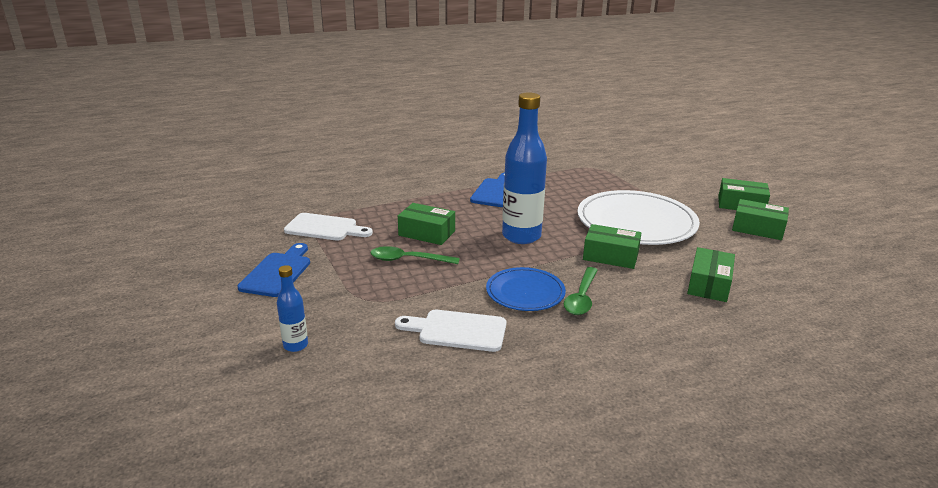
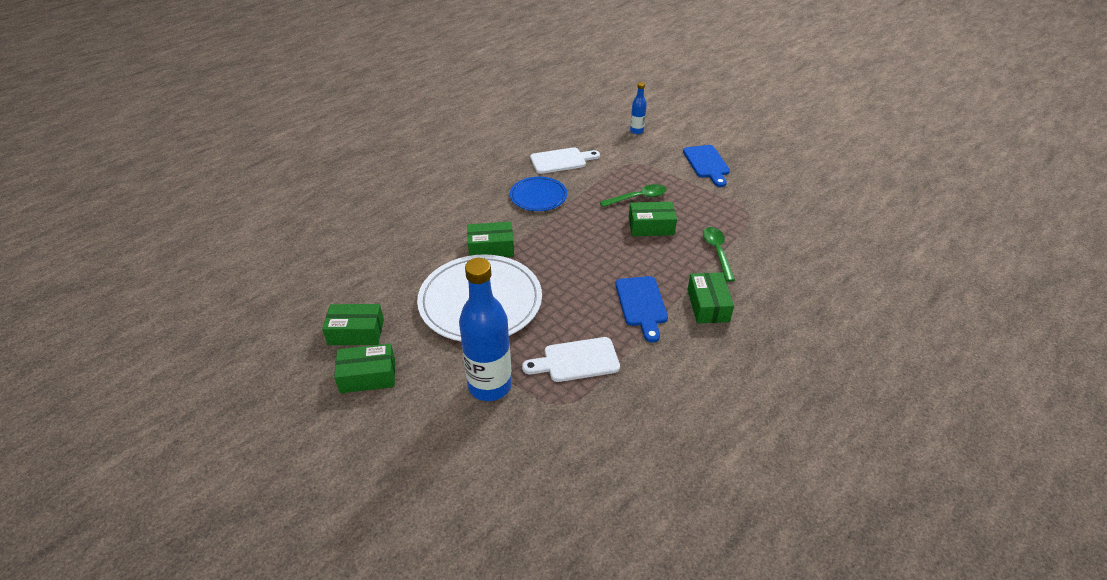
camera: 155 degrees right, 15 degrees up
white cutting board [284,213,373,241] -> white cutting board moved to [522,337,620,382]
blue bottle [502,92,547,244] -> blue bottle moved to [459,258,512,401]
green spoon [564,267,598,315] -> green spoon moved to [703,227,735,282]
green box [687,247,735,302] -> green box moved to [687,272,734,324]

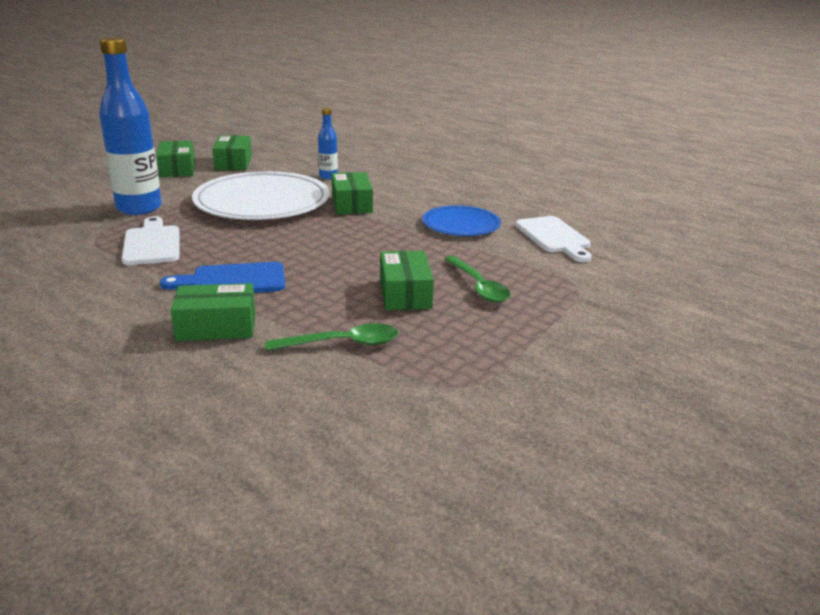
camera: 85 degrees right, 15 degrees down
blue bottle [630,82,647,134] -> blue bottle moved to [318,108,338,179]
blue cutting board [683,145,730,187] -> none

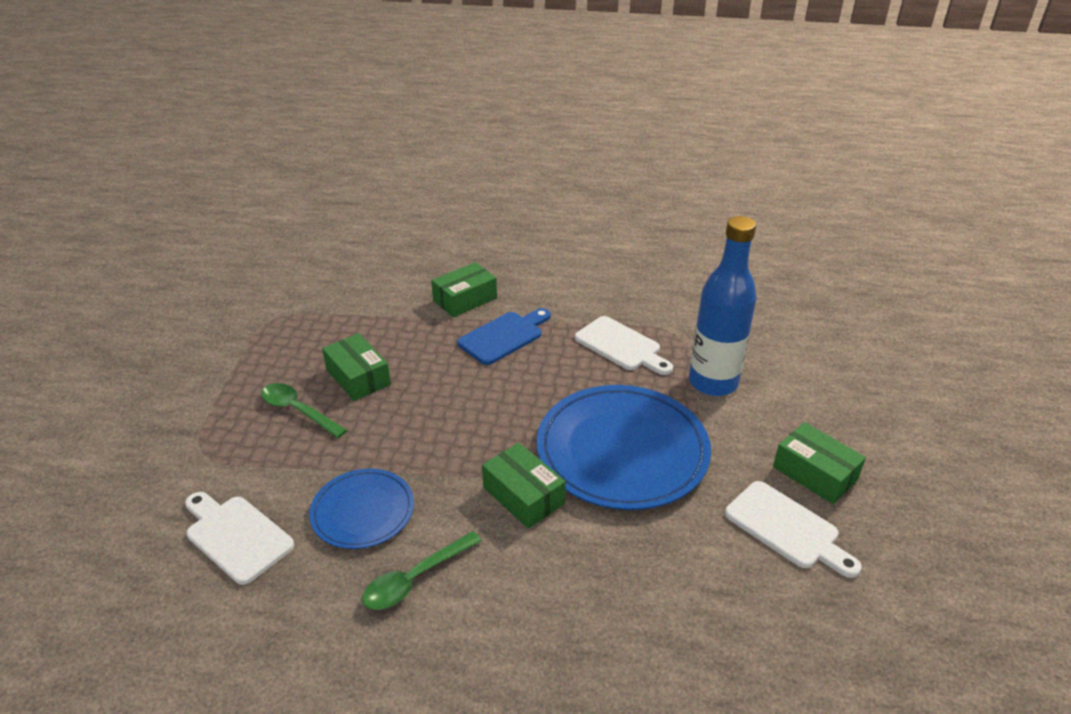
camera: 150 degrees right, 10 degrees up
white plate [192,171,330,220] -> blue plate [537,385,711,510]
green box [212,135,252,170] -> white cutting board [725,481,862,578]
green spoon [265,323,398,351] -> green spoon moved to [362,531,482,610]
blue bottle [318,108,338,179] -> none

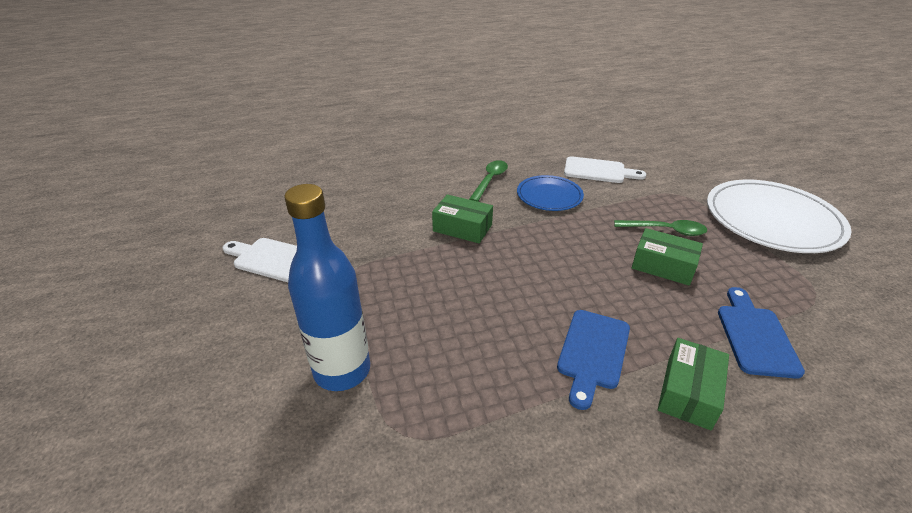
camera: 155 degrees right, 0 degrees up
blue plate [537,385,711,510] -> none
white cutting board [575,316,673,375] -> none
green box [773,422,866,504] -> none
none -> white plate [707,180,851,253]
none -> blue cutting board [718,287,805,379]

